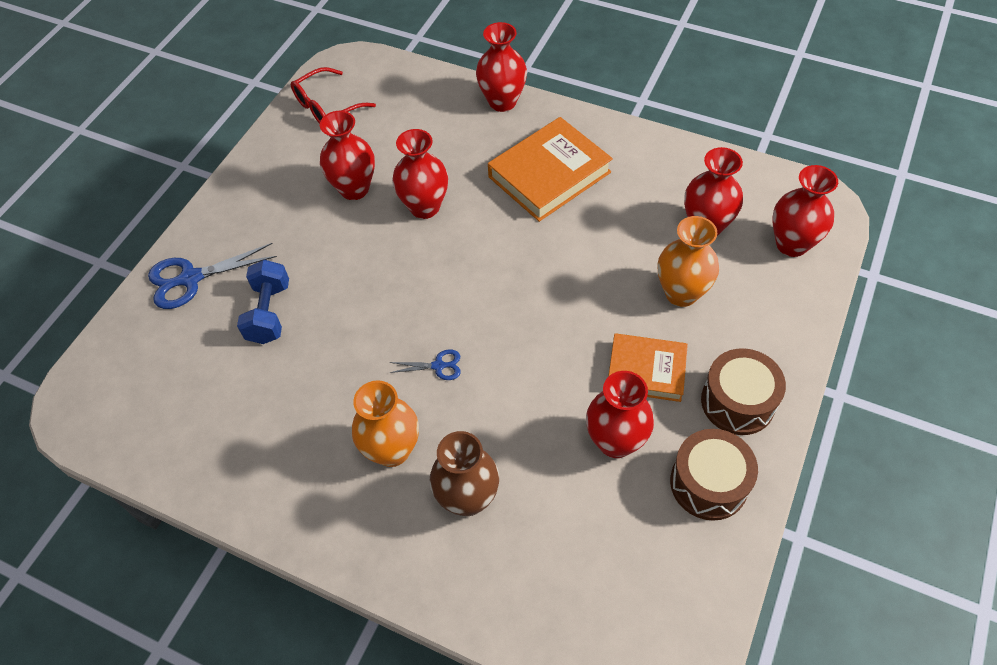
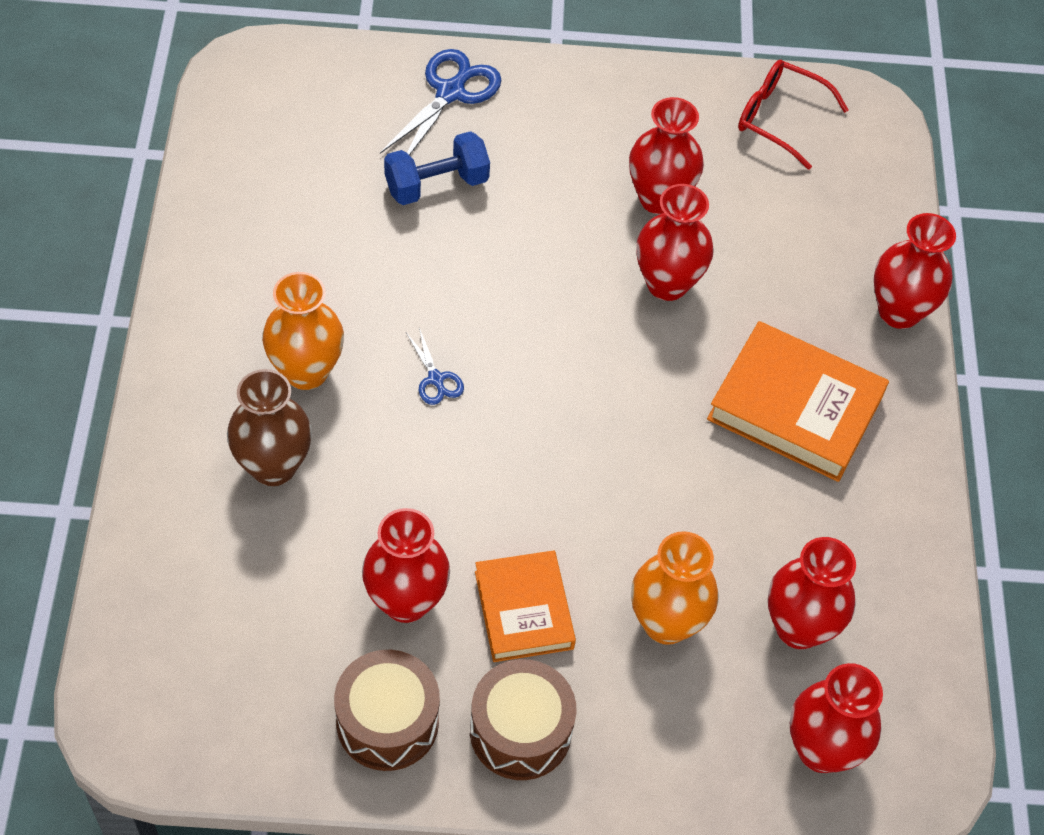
camera: 60 degrees right, 0 degrees up
blue scissors [148,243,277,309] -> blue scissors turned 75 degrees clockwise [380,49,501,155]

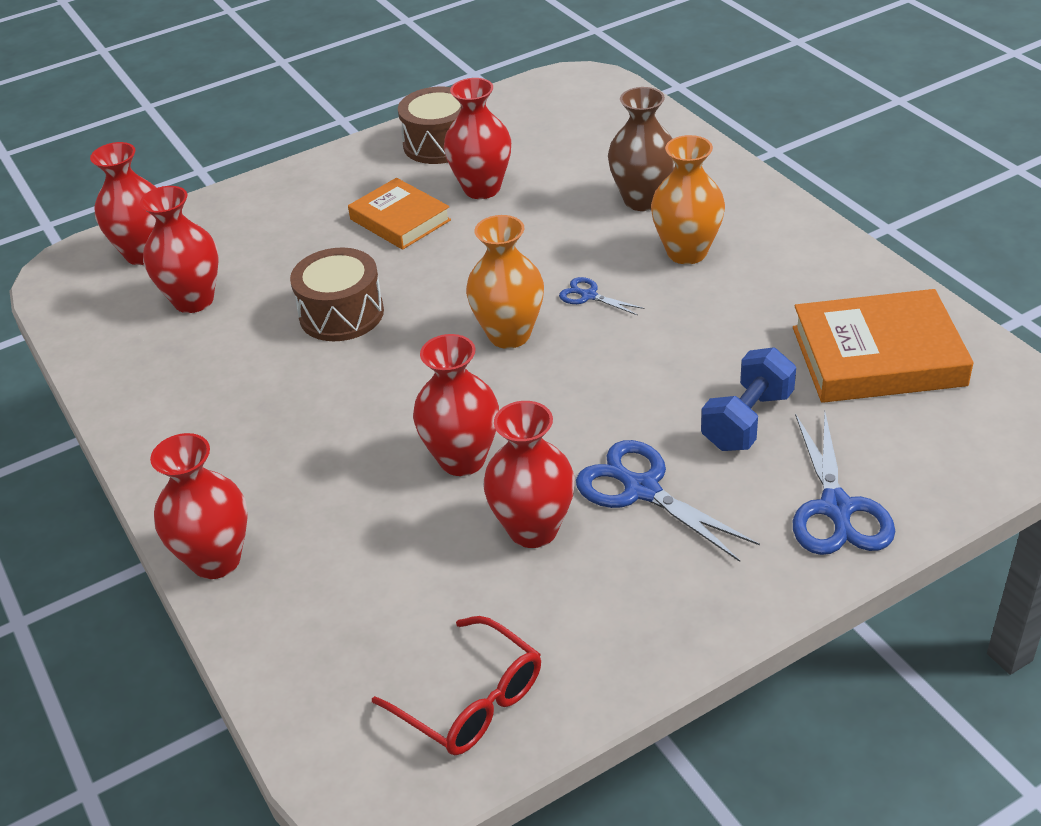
camera: 155 degrees right, 15 degrees down
brown drum [470,659,576,780] -> brown drum moved to [290,248,384,341]
orange vase [631,531,719,645] -> orange vase moved to [466,215,544,349]
orange book [707,321,889,482] -> orange book moved to [793,289,974,403]
red glasses [738,60,849,170] -> red glasses turned 45 degrees clockwise [372,616,541,755]
none -> blue scissors [576,440,760,562]

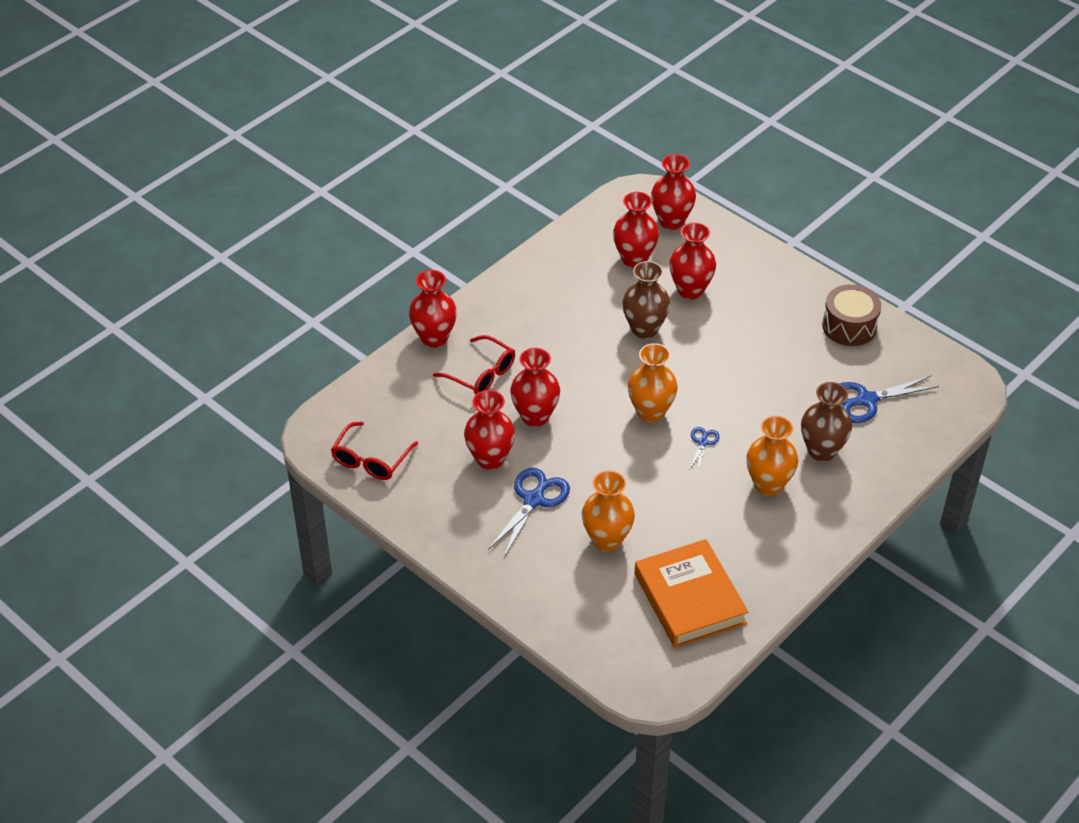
camera: 70 degrees right, 5 degrees up
brown drum [290,248,384,341] -> brown vase [622,261,670,339]
orange book [348,178,451,250] -> none
red vase [444,78,511,199] -> red vase moved to [669,222,716,299]
blue dumbbell [701,347,796,451] -> orange vase [582,470,635,551]
blue scissors [793,412,895,555] -> blue scissors moved to [839,376,939,423]
none -> red glasses [433,335,515,394]

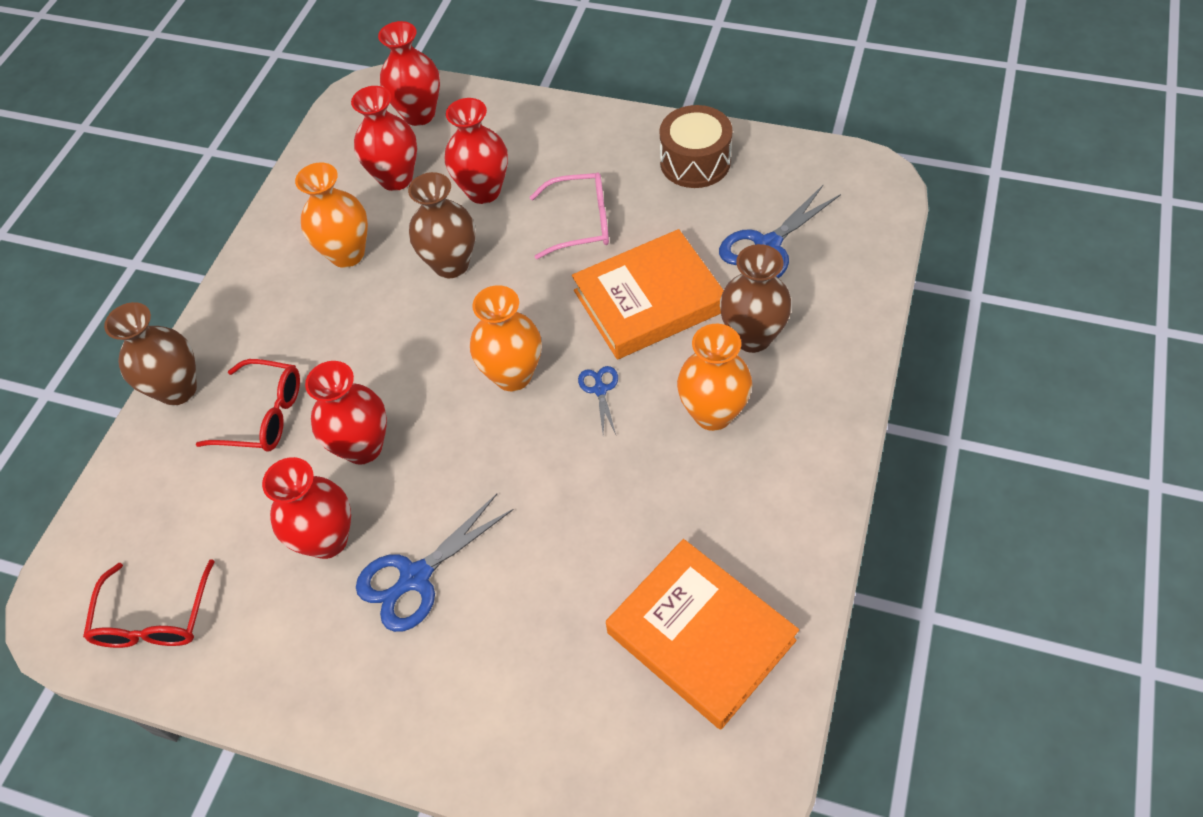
camera: 20 degrees left, 10 degrees up
red vase [409,270,457,348] -> brown vase [104,302,197,406]
blue scissors [488,468,570,557] -> blue scissors turned 135 degrees counterclockwise [356,494,514,632]
orange vase [582,470,635,551] -> orange vase moved to [295,163,368,268]
none -> pink glasses [530,172,609,259]
none -> orange book [572,229,724,359]

